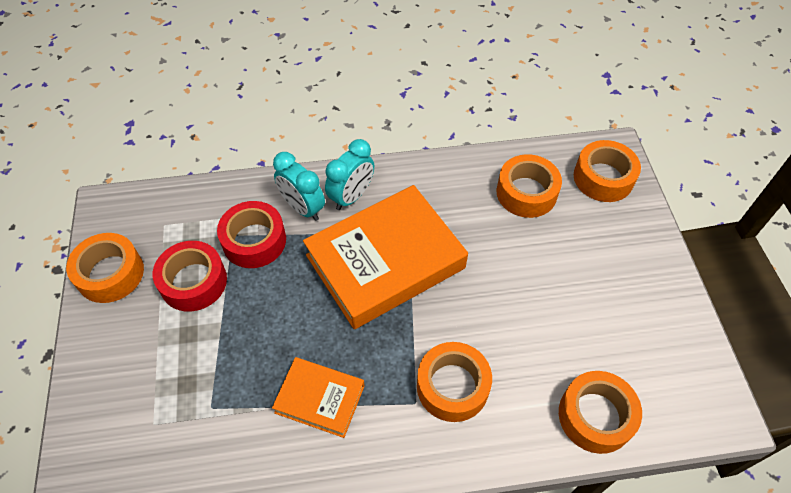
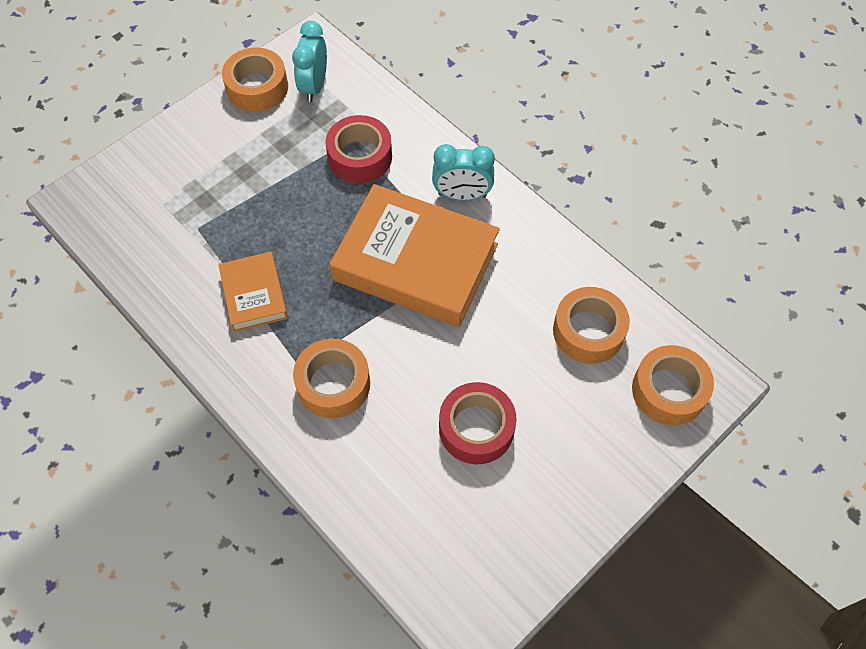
camera: 55 degrees right, 5 degrees up
red tape [153,241,227,311] -> red tape moved to [439,382,517,464]
turquoise clock [273,152,325,221] -> turquoise clock moved to [292,21,327,102]
orange tape [559,371,642,454] -> none

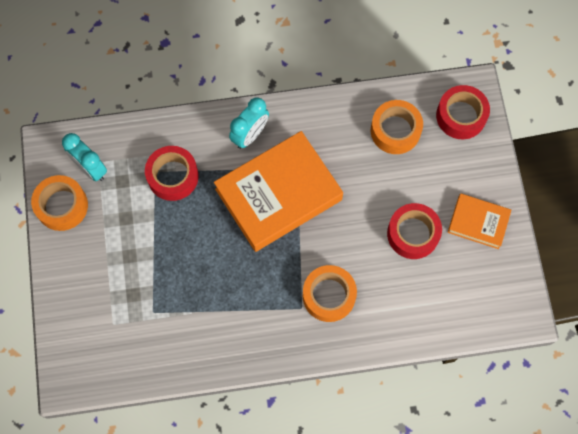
camera: 55 degrees left, 10 degrees up
orange book [218,252,288,332] -> orange book moved to [448,193,511,249]
orange tape [632,345,714,425] -> red tape [436,85,490,139]

